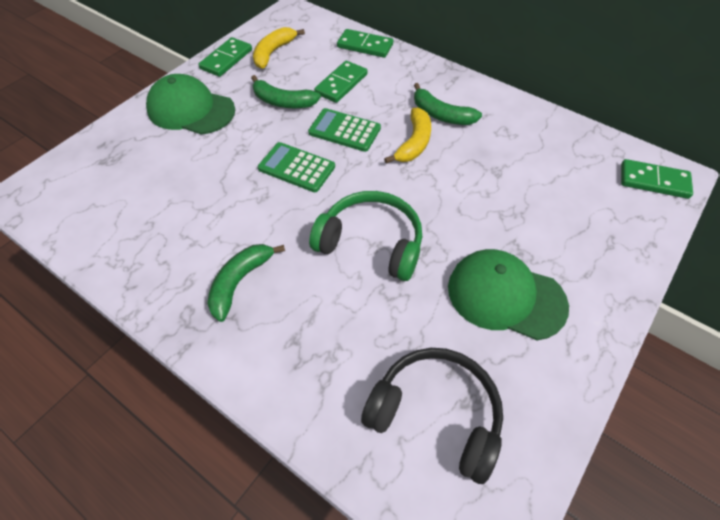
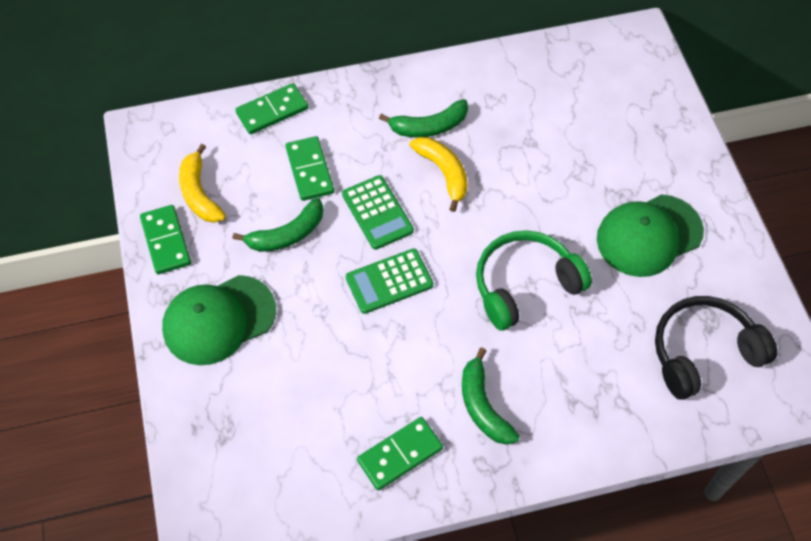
camera: 50 degrees left, 5 degrees up
green calculator [308,108,381,152] -> green calculator turned 90 degrees counterclockwise [342,175,414,250]
green domino [621,159,693,199] -> green domino moved to [357,417,443,491]

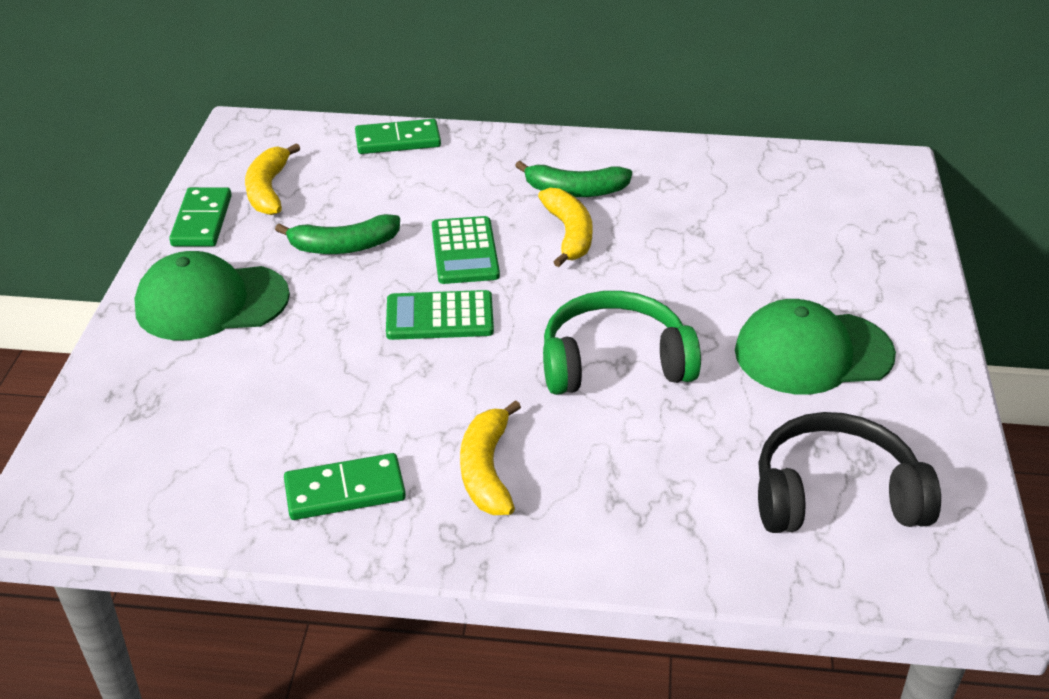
camera: 20 degrees right, 20 degrees down
green domino [286,136,334,201] -> none
green banana [462,347,520,445] -> yellow banana [460,400,521,515]

